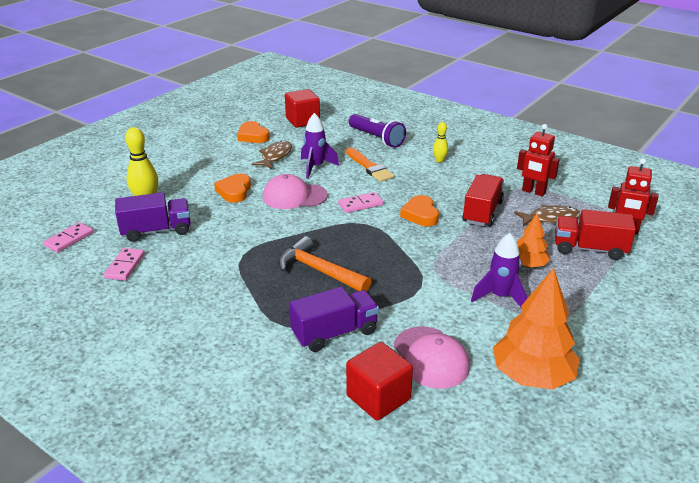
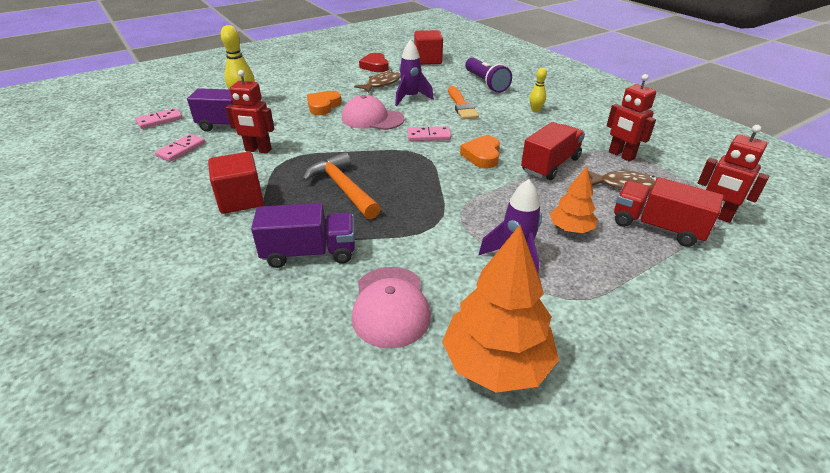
camera: 20 degrees right, 5 degrees up
orange heart [237,121,270,143] -> red heart [359,53,389,72]
red cube [346,342,413,420] -> red cube moved to [208,152,264,214]
none -> red robot [226,70,274,153]

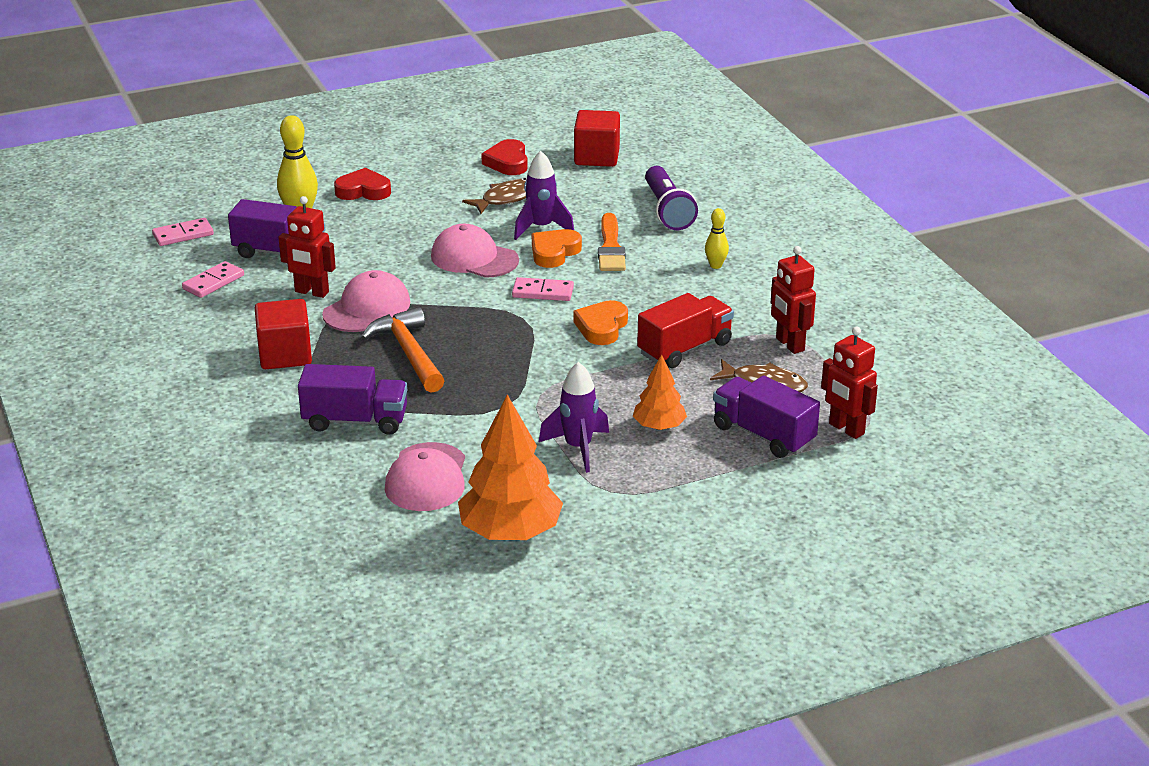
camera: 10 degrees right, 5 degrees down
orange heart [307,91,342,115] -> orange heart moved to [532,229,582,268]
red truck [614,177,724,247] -> purple truck [713,375,820,458]
none -> pink cap [322,270,410,332]
none -> red heart [334,168,391,200]

